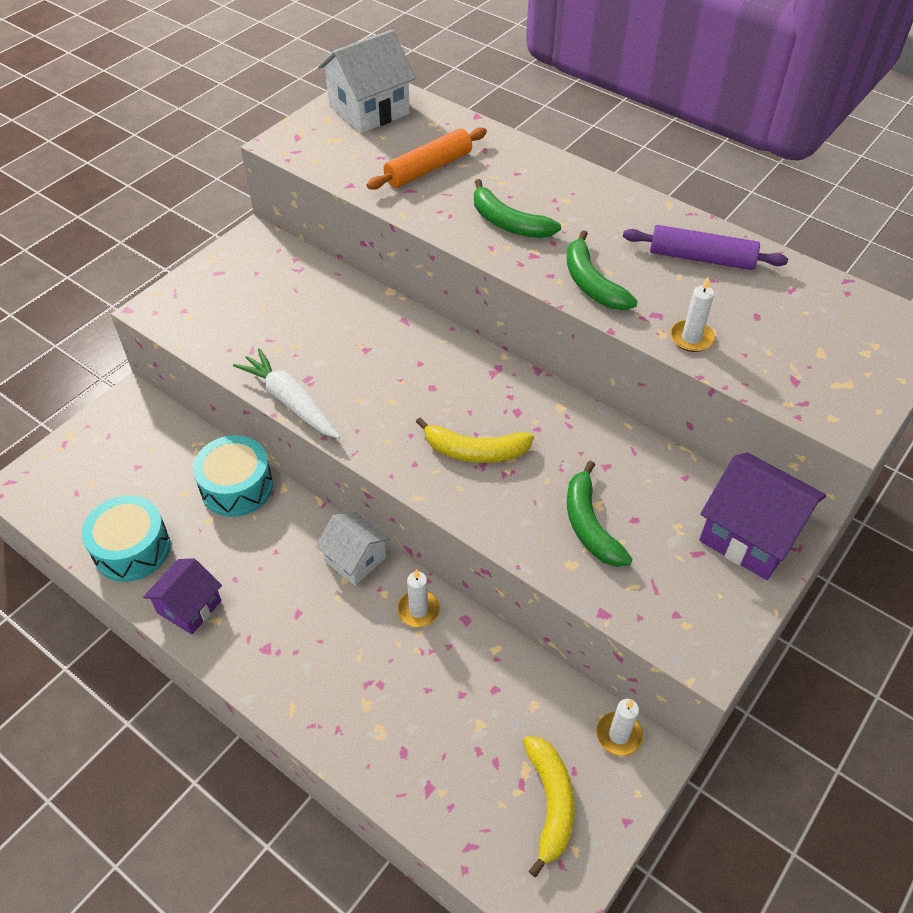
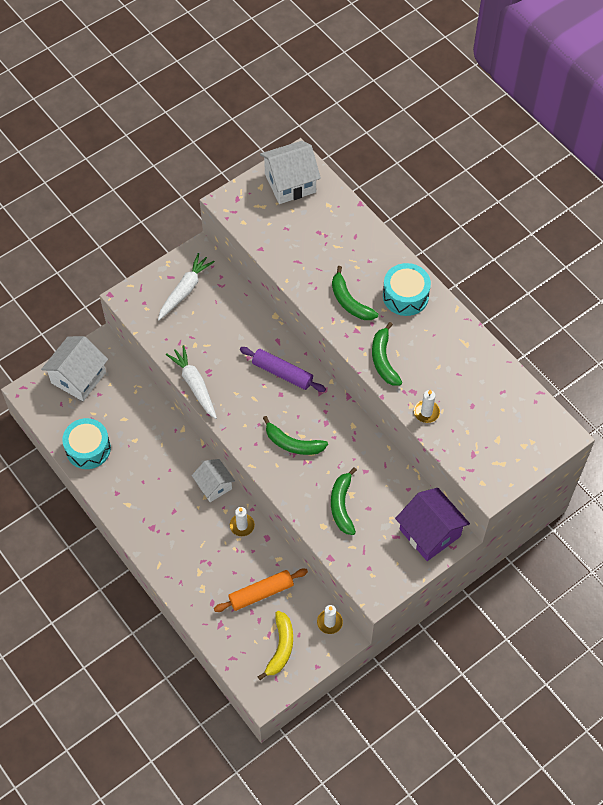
camera: 15 degrees right, 10 degrees up
purple house [143,558,222,635] -> none
turquoise drum [193,435,273,517] -> turquoise drum moved to [383,263,431,316]
orange rolling pin [367,127,487,190] -> orange rolling pin moved to [214,569,308,612]
yellow banana [416,417,534,463] -> green banana [263,416,328,455]
purple rolling pin [623,225,788,270] -> purple rolling pin moved to [240,347,326,392]
none -> white house [41,336,108,401]
none -> white carrot [158,253,215,320]

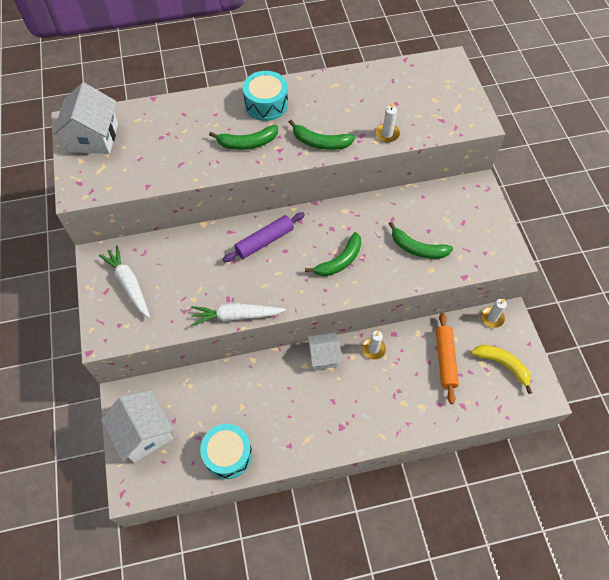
camera: 65 degrees left, 0 degrees up
purple house [395,488,470,561] -> none

